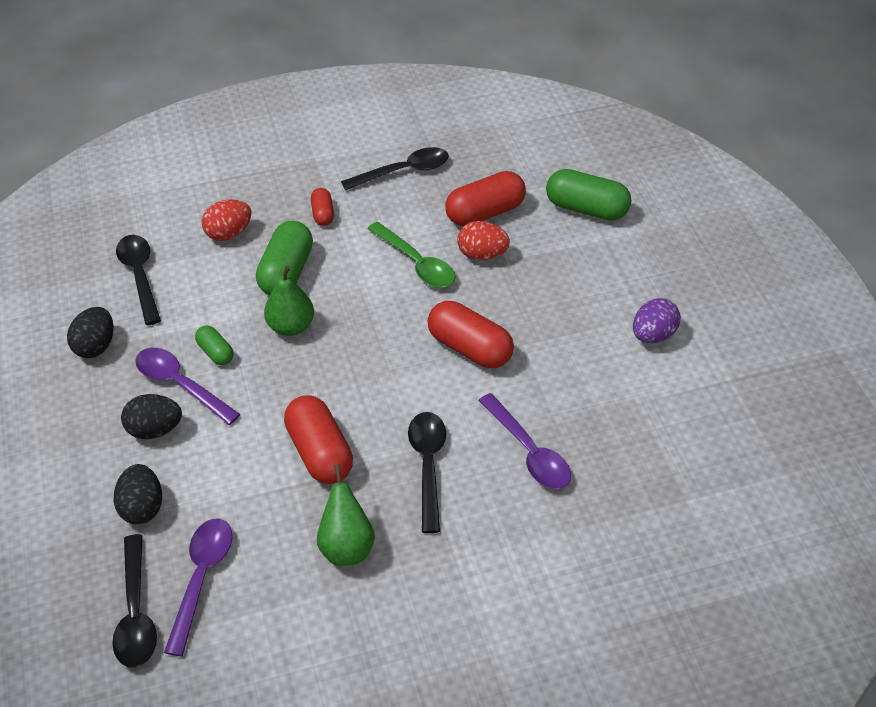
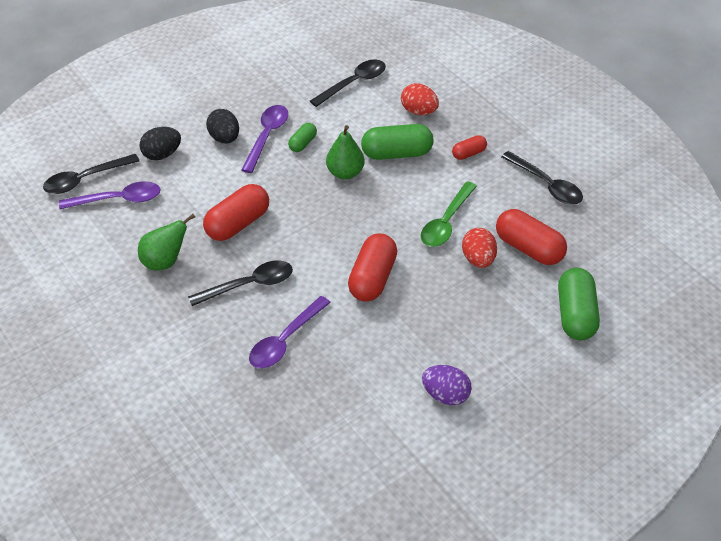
camera: 70 degrees right, 0 degrees up
black egg [67,307,113,358] -> none

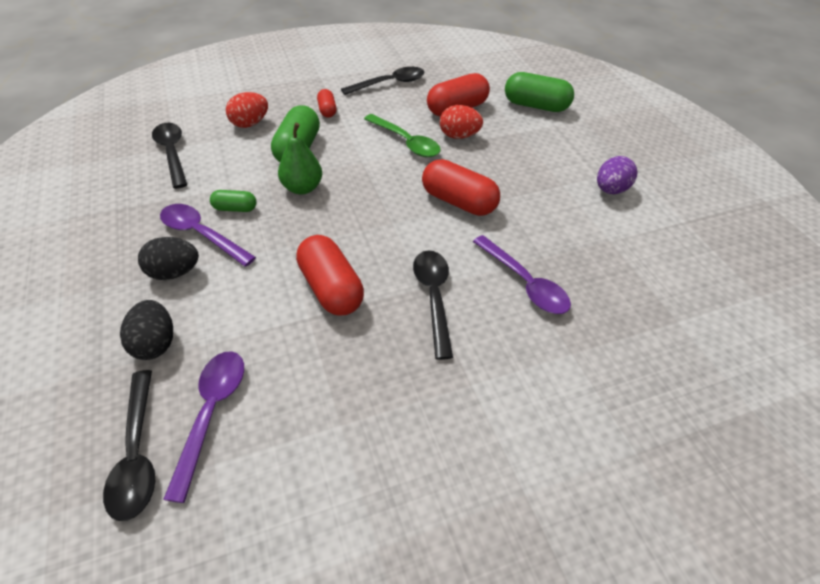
camera: 75 degrees left, 0 degrees up
green pear [138,214,195,271] -> none
green capsule [288,123,317,152] -> green capsule turned 45 degrees counterclockwise [210,190,256,212]

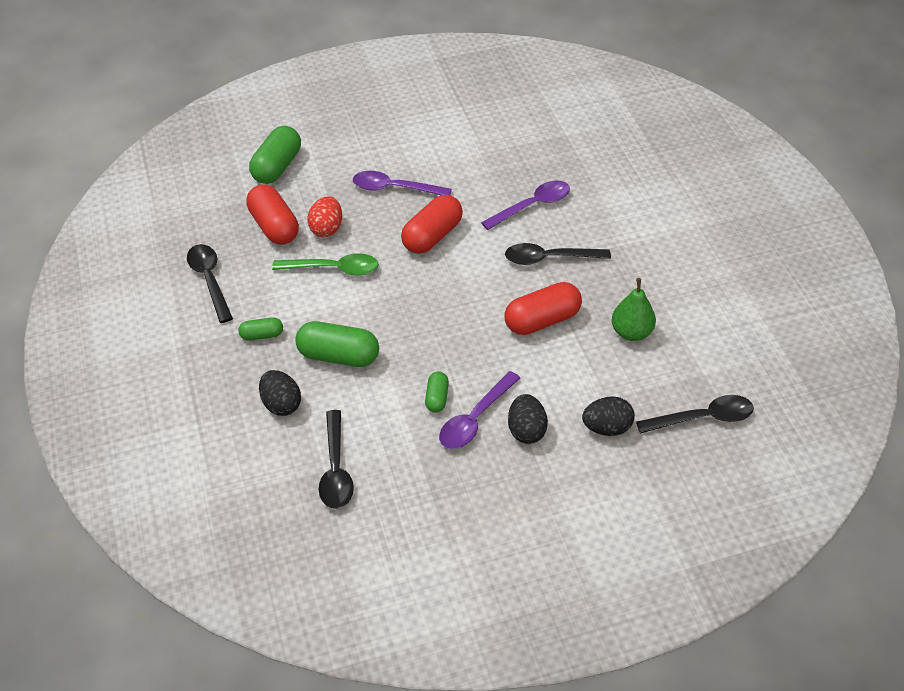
camera: 85 degrees left, 0 degrees up
black spoon [152,123,187,189] -> black spoon turned 75 degrees counterclockwise [319,410,354,509]
purple spoon [163,351,244,503] -> purple spoon moved to [353,171,452,195]
red egg [226,92,268,128] -> black egg [259,370,301,416]
green pear [278,123,322,194] -> green pear moved to [612,278,656,341]
red capsule [317,89,337,118] -> green capsule [239,317,283,341]
green spoon [364,114,441,157] -> green spoon turned 45 degrees clockwise [272,253,379,276]
purple egg [597,156,637,194] -> none

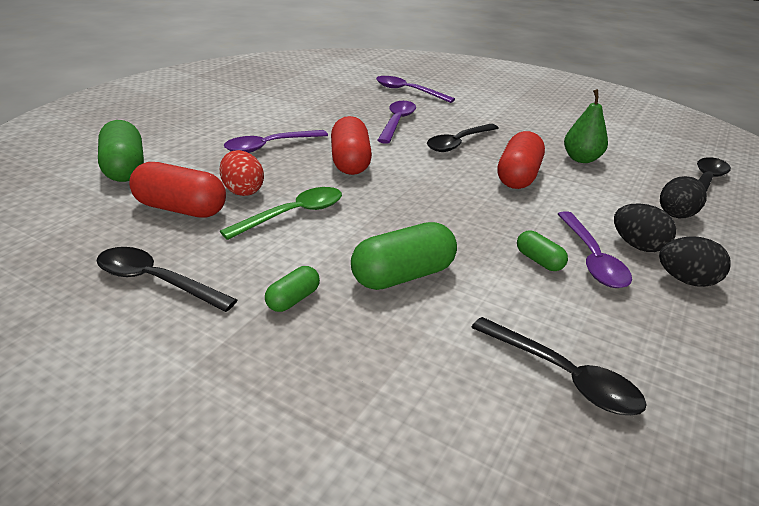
camera: 45 degrees left, 15 degrees down
black egg [259,370,301,416] -> black egg moved to [659,236,731,287]
none -> purple spoon [376,76,455,103]

